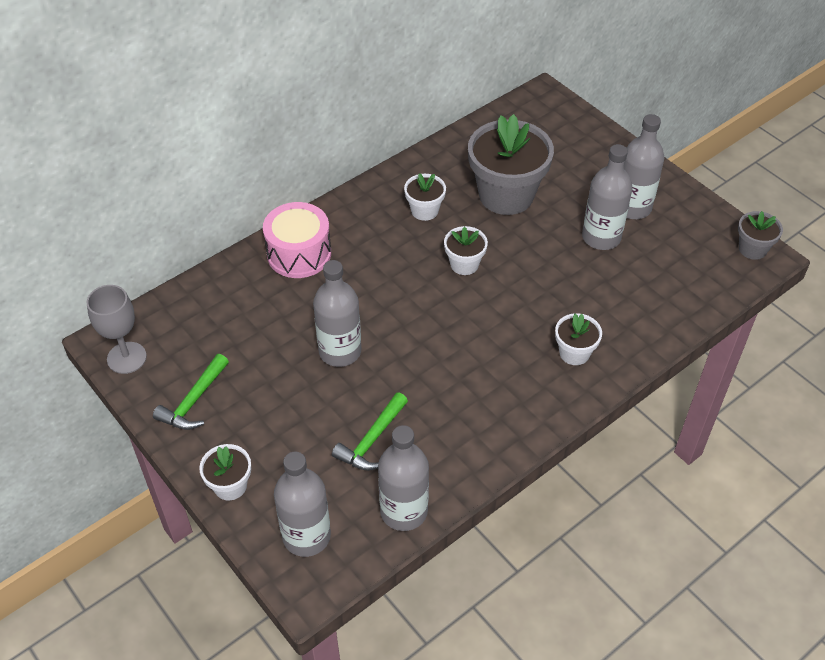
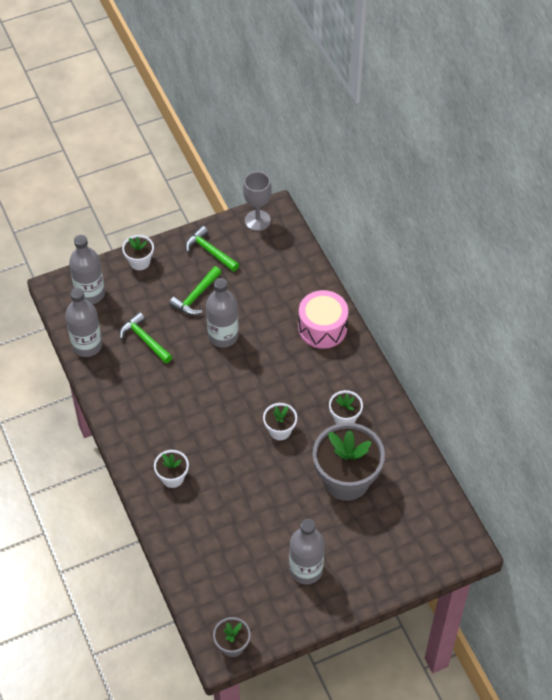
camera: 105 degrees right, 5 degrees up
grey bottle [582,144,633,250] -> none
none -> green hammer [169,266,221,315]

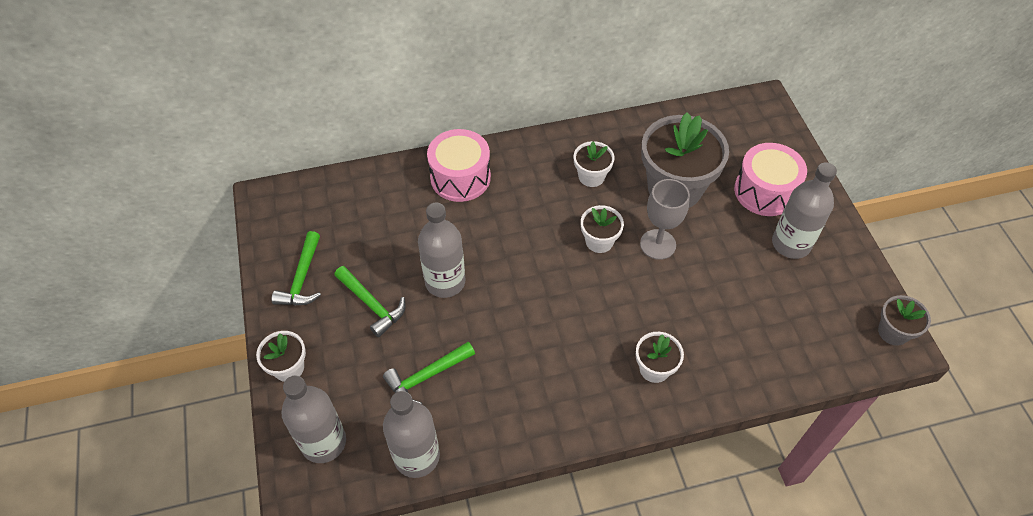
camera: 80 degrees left, 0 degrees up
green hammer [185,226,239,272] -> green hammer turned 45 degrees counterclockwise [271,231,321,305]
grey goblet [243,172,272,231] -> grey goblet moved to [640,179,690,260]
none -> pink drum [734,143,807,216]

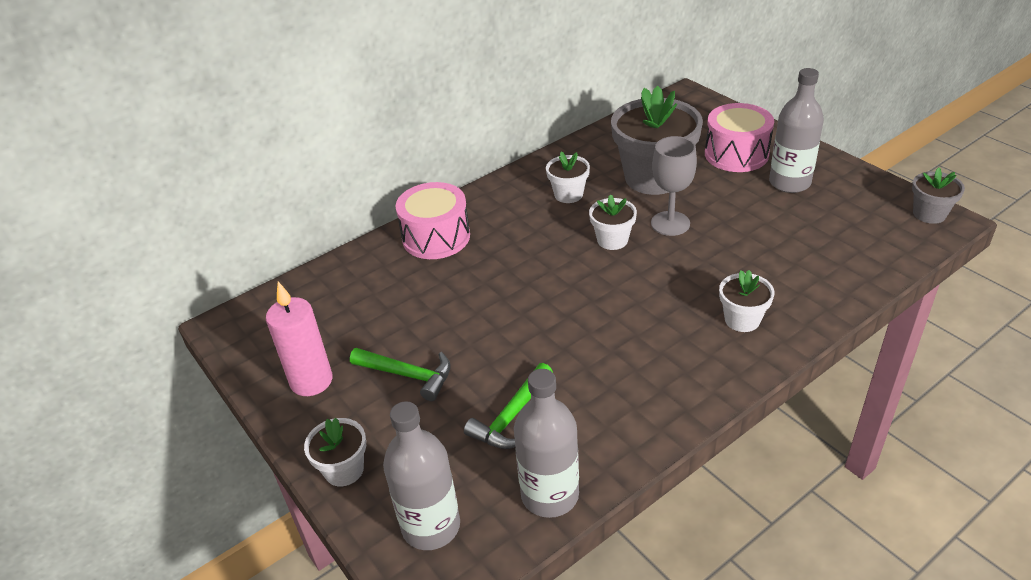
camera: 20 degrees left, 15 degrees down
green hammer [271,231,321,305] -> pink candle [266,282,332,396]
grey bottle [418,203,465,298] -> none

